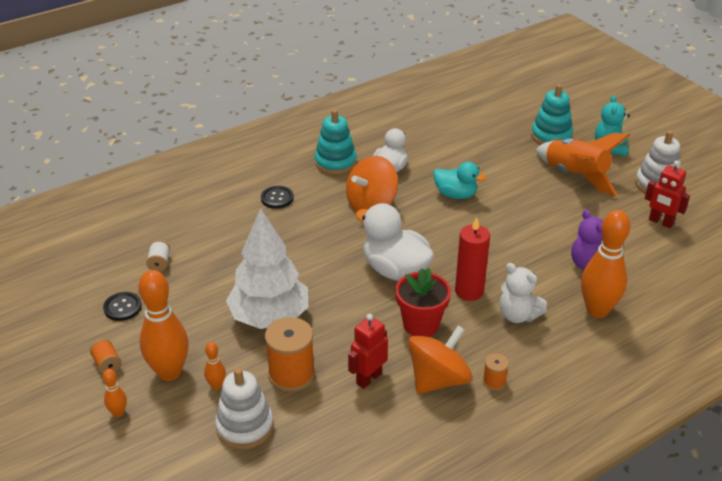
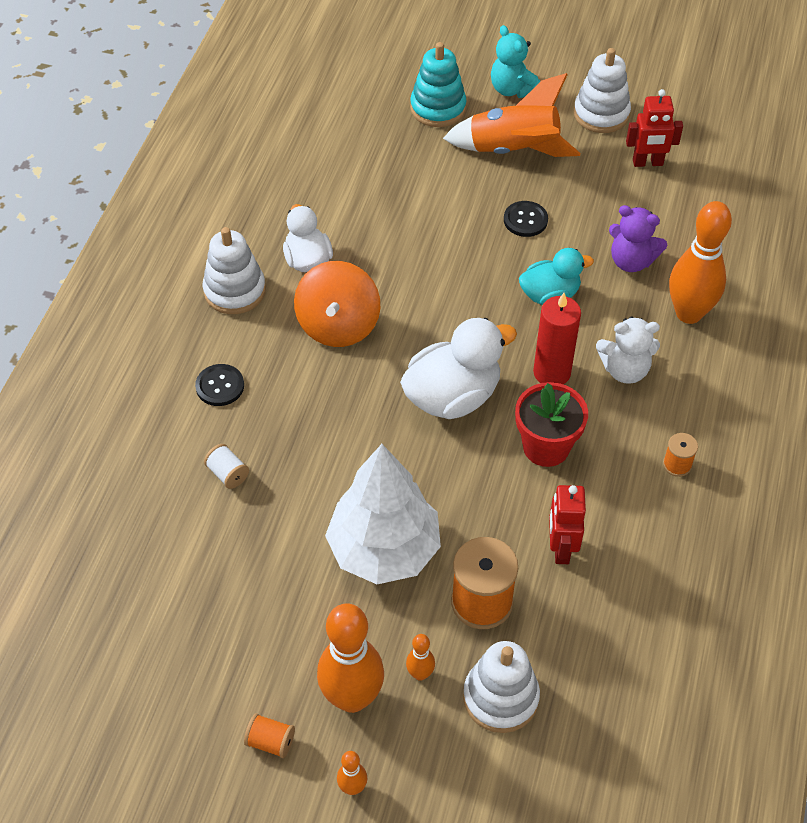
camera: 40 degrees left, 15 degrees up
black button [103,292,142,321] -> black button moved to [504,201,548,237]
white spool [146,240,170,272] -> white spool moved to [204,444,249,489]
turquoise stacking toy [315,109,357,175] -> white stacking toy [203,227,266,314]
white duck [355,203,434,281] -> white duck turned 150 degrees clockwise [400,318,517,419]
orange spinning top [408,326,473,394] -> none
turquoise duck [433,162,486,199] -> turquoise duck moved to [519,248,594,305]

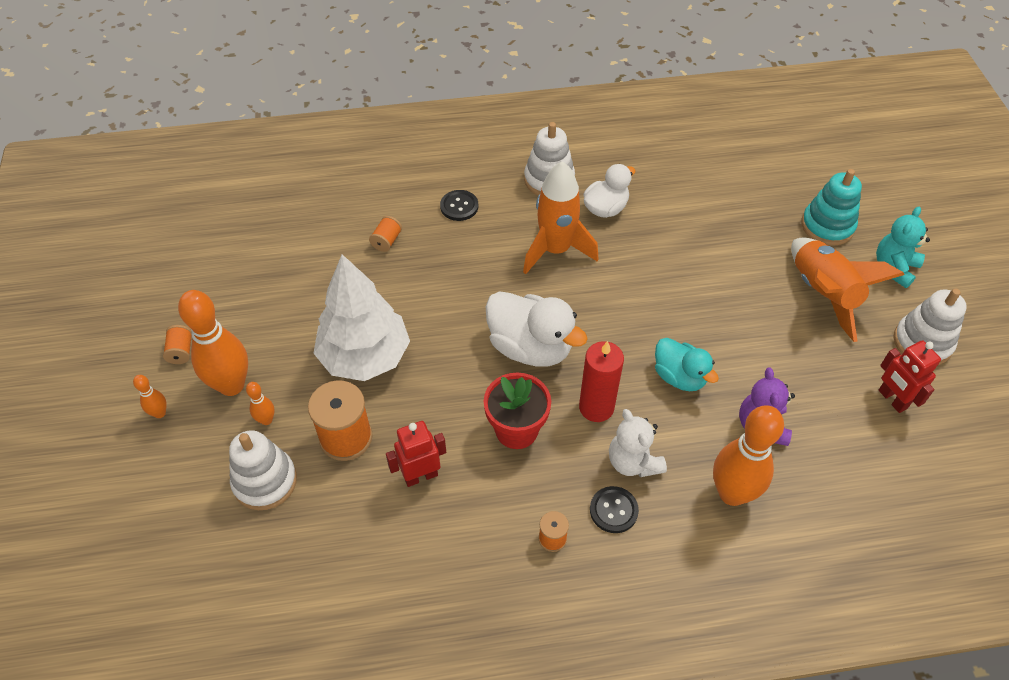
camera: 65 degrees right, 0 degrees up
white spool [204,444,249,489] -> orange spool [369,216,402,252]
orange spinning top [294,261,380,347] -> orange rocket [523,161,599,274]
black button [504,201,548,237] -> black button moved to [590,486,639,533]

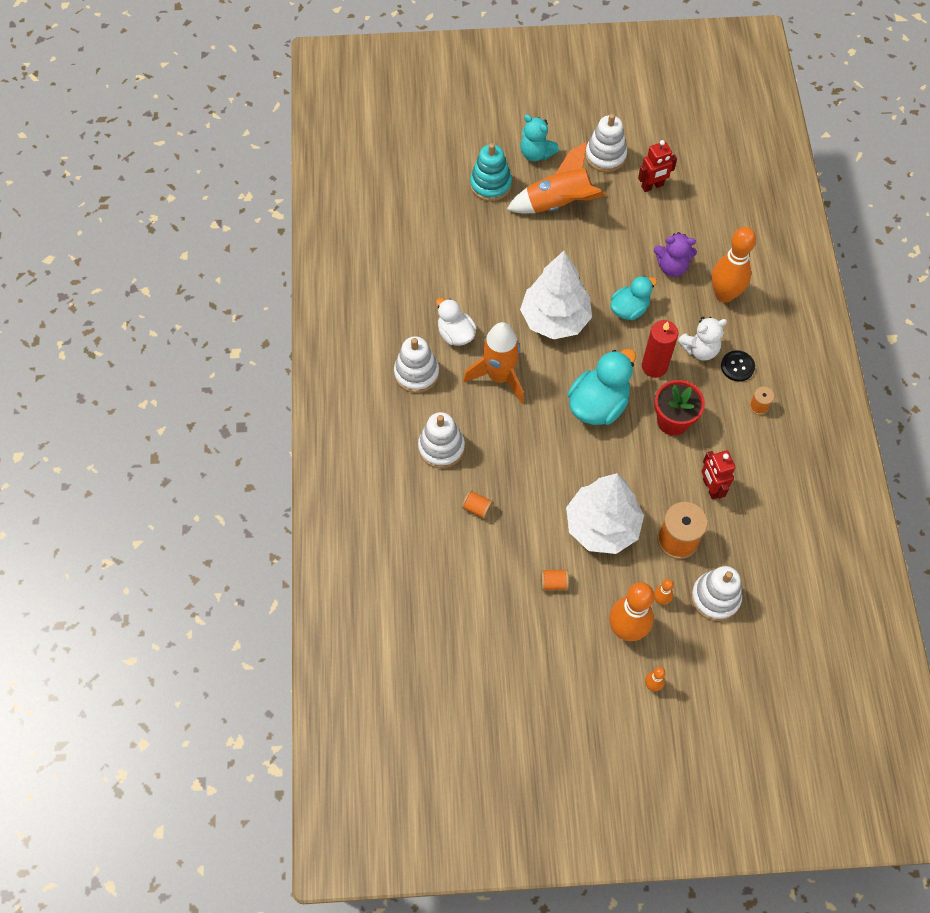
camera: 85 degrees left, 10 degrees up
orange spool [163,325,192,364] -> orange spool moved to [541,569,569,591]
black button [440,190,478,221] -> white stacking toy [418,412,465,468]
white duck [486,291,588,367] -> turquoise duck [567,349,636,425]
none -> white tree [520,251,592,340]

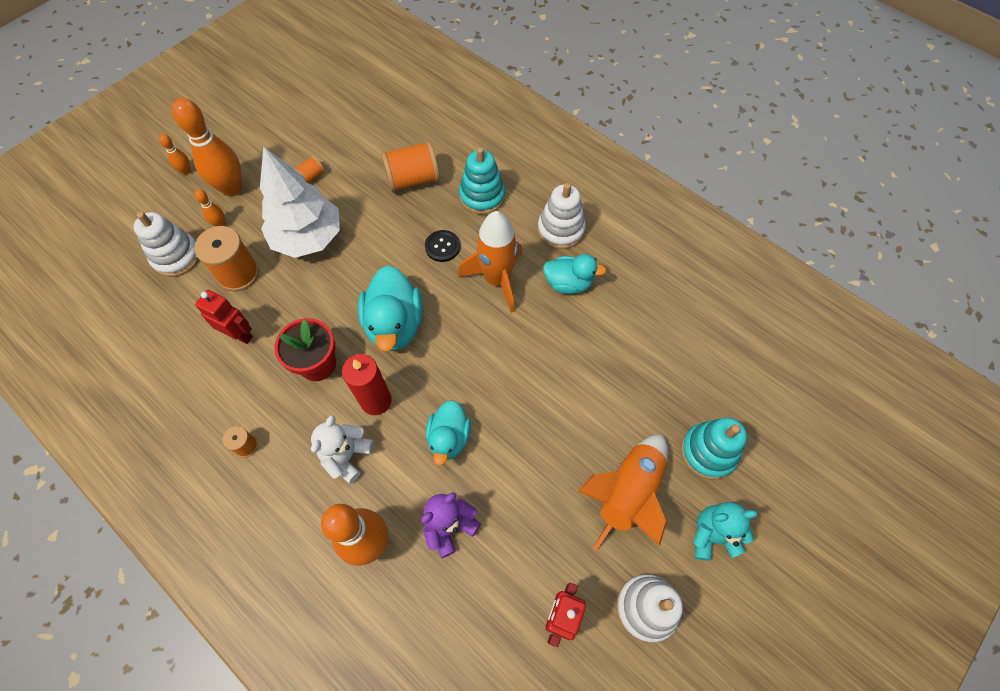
camera: 135 degrees right, 0 degrees up
white stacking toy [418,412,465,468] -> turquoise stacking toy [459,147,505,214]
white duck [436,298,477,346] -> turquoise duck [543,254,606,294]
orange spool [462,490,493,519] -> orange spool [381,141,440,192], size x2.01
white tree [520,251,592,340] -> none
black button [721,350,755,381] -> black button moved to [425,230,460,262]

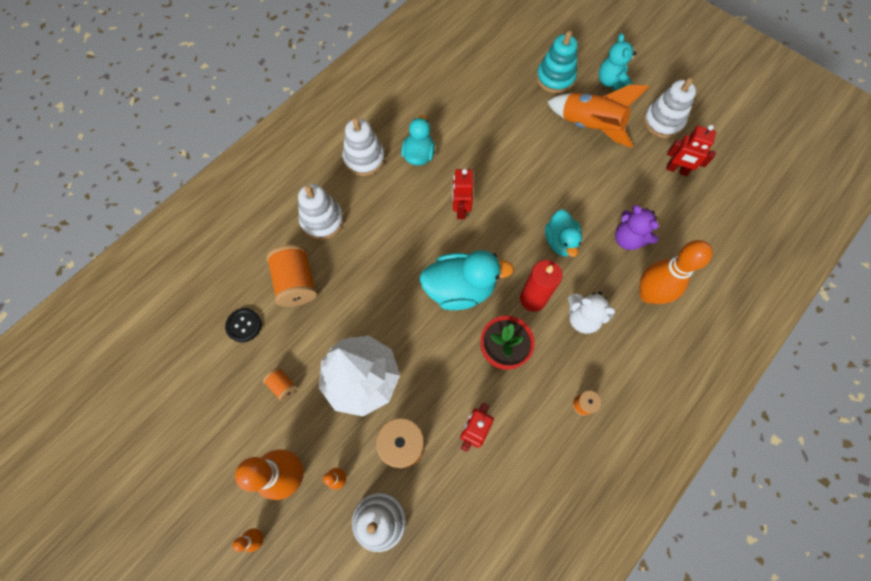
camera: 90 degrees left, 5 degrees up
black button [425,230,460,262] -> black button moved to [225,308,261,342]
turquoise duck [426,400,471,466] -> turquoise duck turned 75 degrees clockwise [545,209,582,257]
orange rocket [458,211,522,313] -> none
turquoise stacking toy [459,147,505,214] -> white stacking toy [298,184,344,240]
none -> red robot [452,169,473,219]

